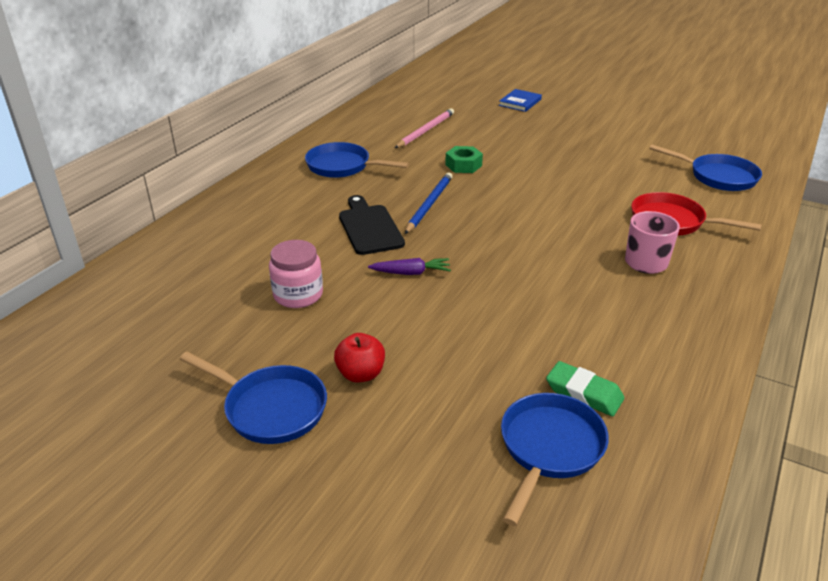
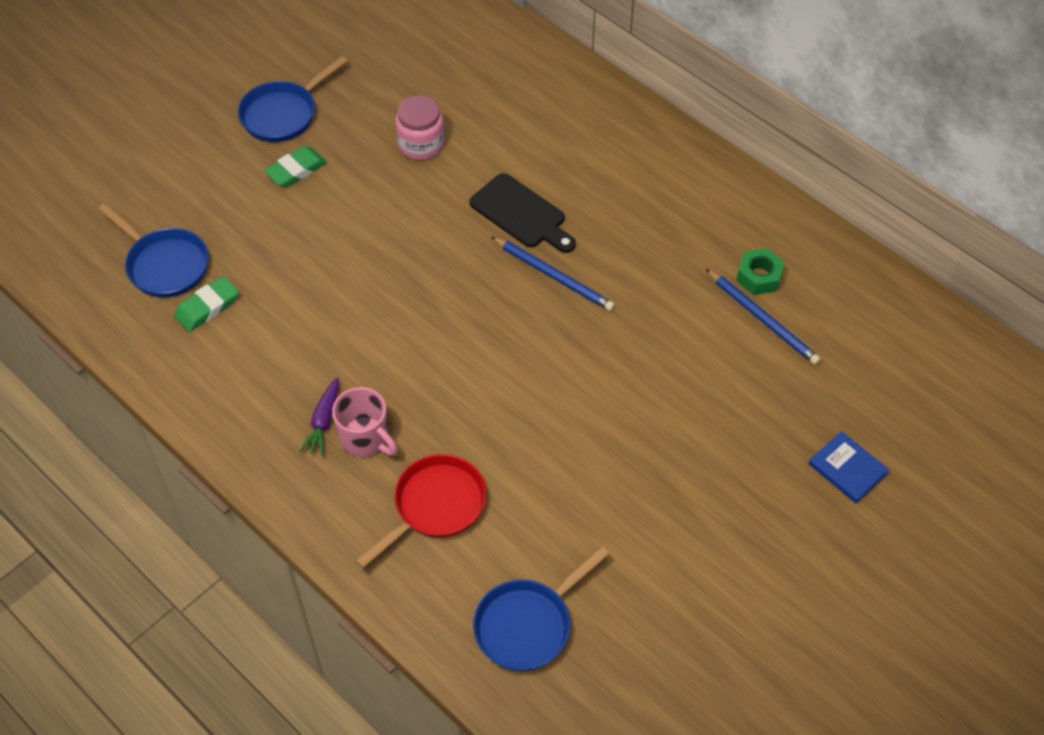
camera: 105 degrees right, 20 degrees up
blue pan [305,142,409,178] -> none
red apple [334,333,385,382] -> green eraser [264,146,327,188]
black cutting board [339,195,405,255] -> black cutting board turned 45 degrees clockwise [470,173,576,253]
purple carrot [368,258,451,275] -> purple carrot moved to [300,377,339,456]
pink pencil [395,108,454,148] -> blue pencil [706,269,821,365]
green nut [445,146,483,173] -> green nut moved to [736,248,785,295]

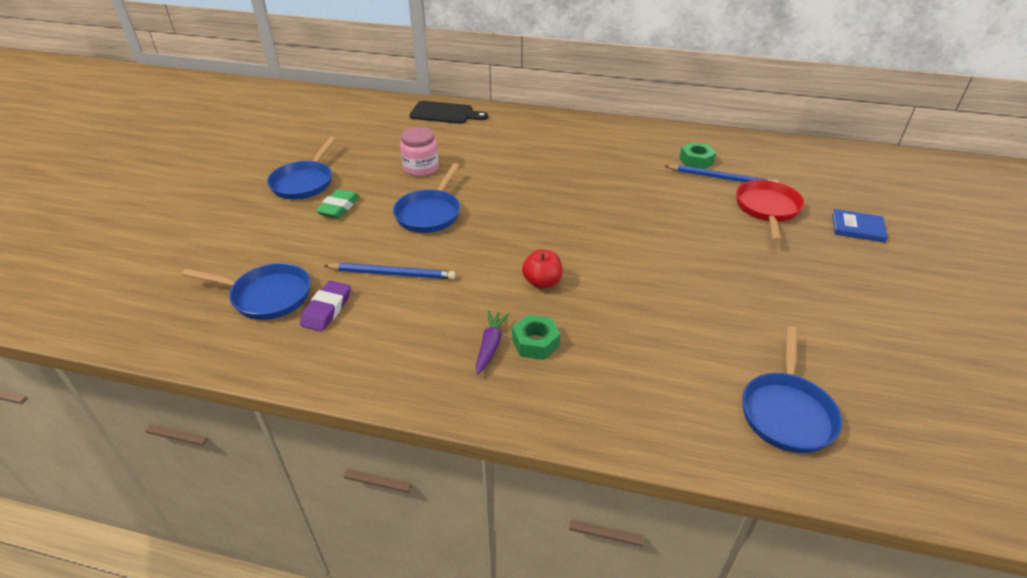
camera: 30 degrees left, 15 degrees down
green eraser [174,276,239,332] -> purple eraser [300,280,351,332]
purple carrot [300,377,339,456] -> purple carrot turned 150 degrees counterclockwise [476,310,510,374]
pink mug [332,387,398,457] -> green nut [512,315,560,360]
red pan [356,454,487,568] -> red pan moved to [736,180,804,242]
black cutting board [470,173,576,253] -> black cutting board moved to [410,101,488,124]
blue pencil [491,237,615,311] -> blue pencil moved to [324,263,456,280]
none -> blue pan [393,163,460,233]
none -> red apple [522,249,563,289]

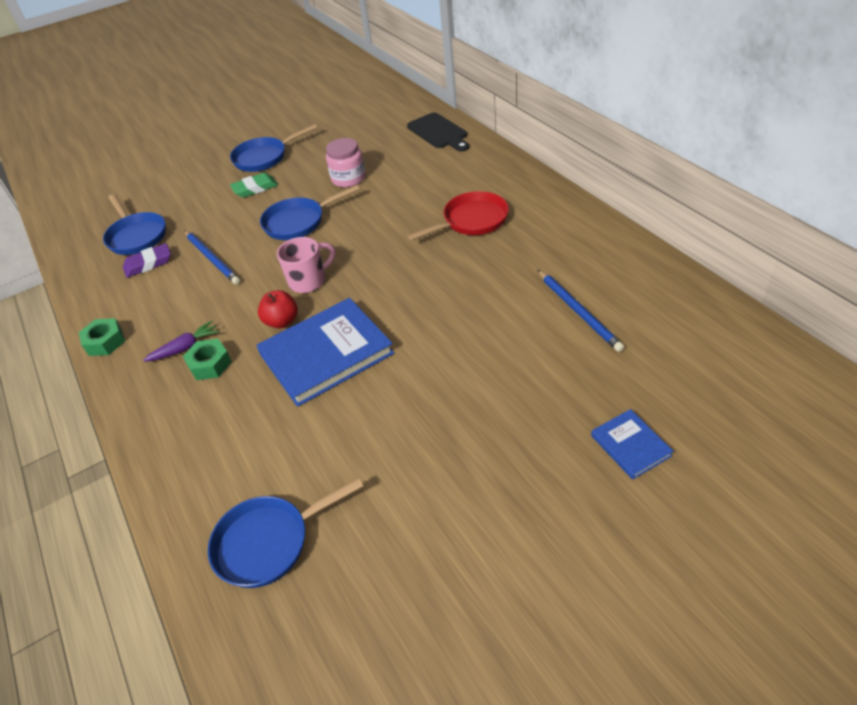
camera: 50 degrees right, 5 degrees up
green nut [679,142,716,169] -> green nut moved to [79,318,125,356]
red pan [736,180,804,242] -> red pan moved to [408,191,509,241]
none -> blue book [256,298,394,407]
none -> pink mug [277,237,335,293]

